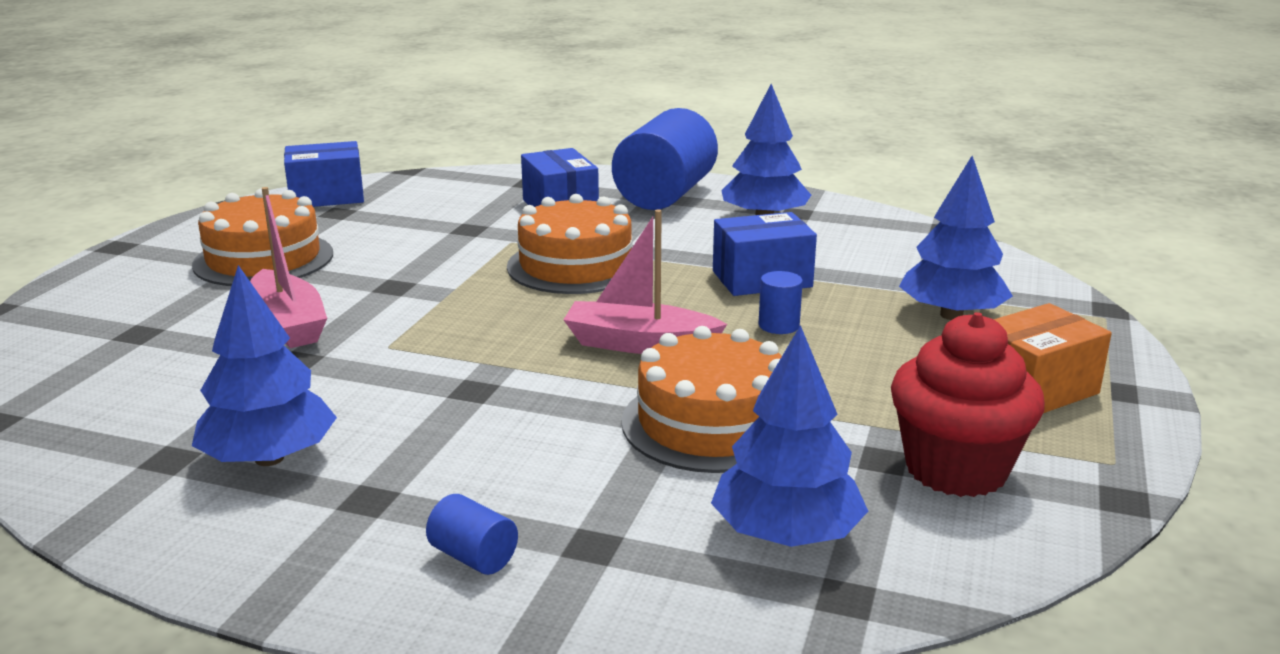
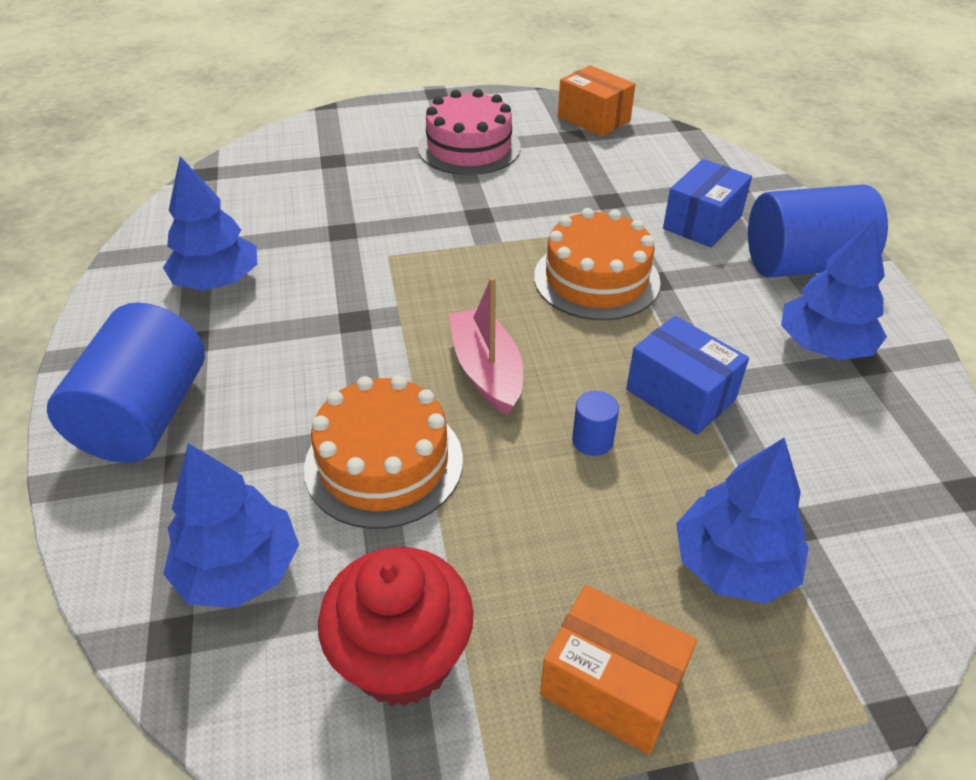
camera: 60 degrees right, 20 degrees up
orange cake [192,188,333,286] -> pink cake [418,89,521,175]
pink boat [250,187,327,348] -> none
blue box [284,141,364,207] -> orange box [558,65,635,137]
blue cylinder [426,494,518,575] -> blue cylinder [47,302,205,463], size x2.46

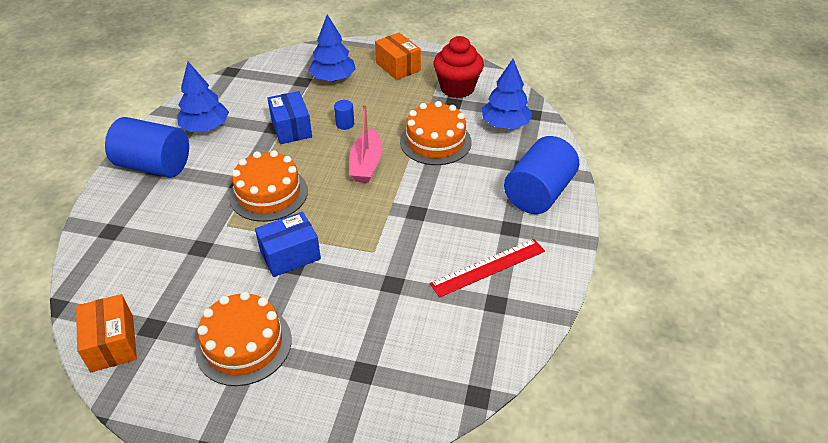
camera: 155 degrees left, 0 degrees up
blue tree [163,156,257,291] -> red ruler [430,239,545,298]
pink cake [418,89,521,175] -> orange cake [195,291,292,386]
blue box [663,159,752,248] -> blue box moved to [255,212,321,277]

